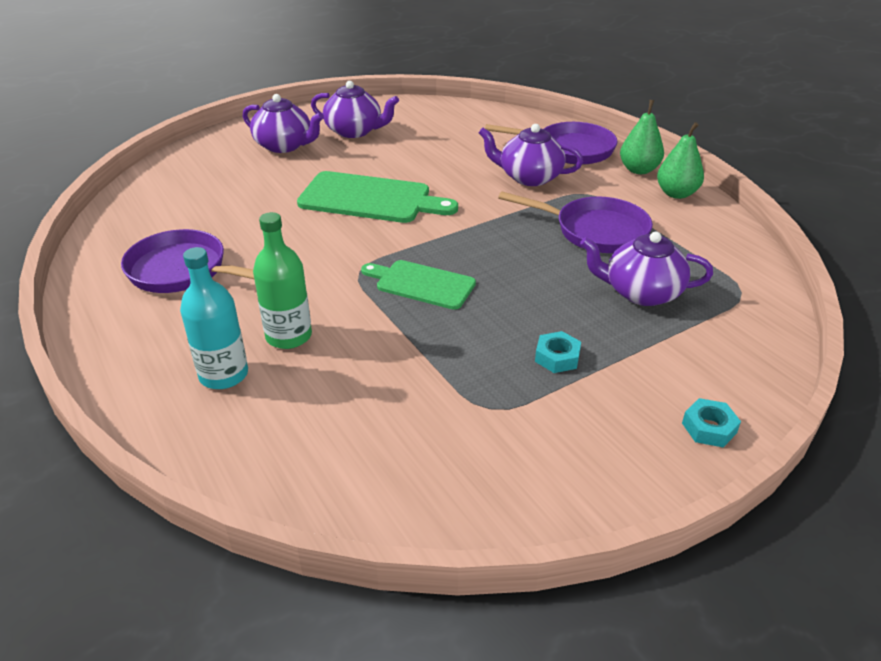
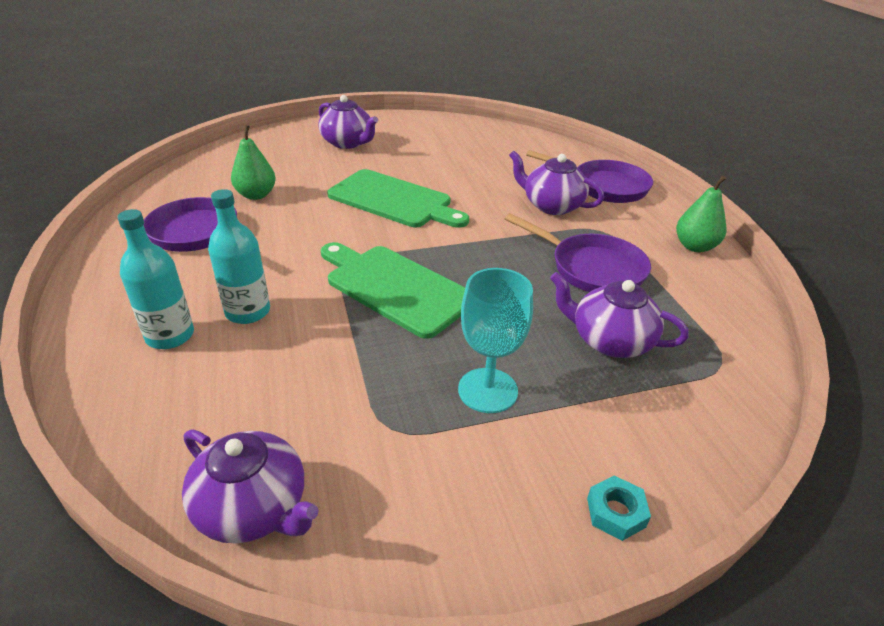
camera: 15 degrees right, 0 degrees up
green bottle [253,212,312,349] -> turquoise bottle [208,189,270,324]
purple teapot [311,81,399,138] -> purple teapot moved to [182,430,319,544]
green cutting board [361,260,476,310] -> green cutting board [321,242,465,339], size x1.57
turquoise nut [535,331,581,373] -> turquoise goblet [458,268,533,413]
green pear [620,100,664,174] -> green pear moved to [231,125,276,200]

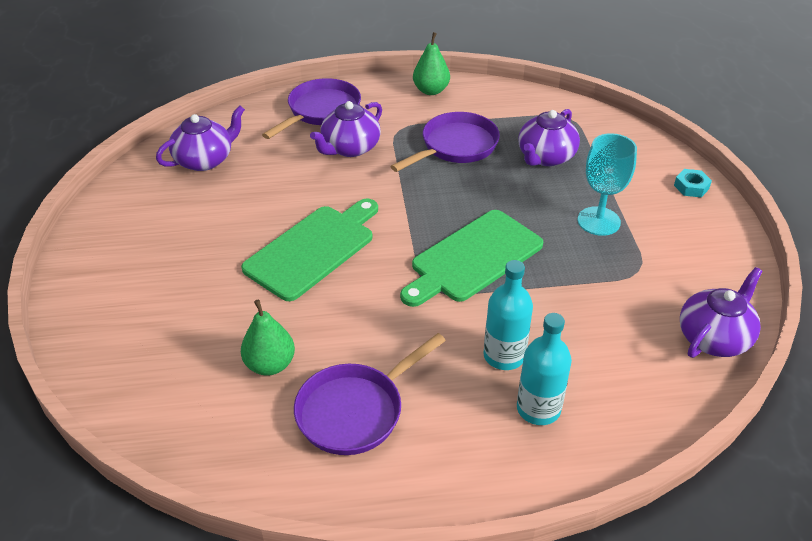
camera: 80 degrees left, 5 degrees up
purple teapot [318,95,378,149] -> purple teapot moved to [156,106,245,171]

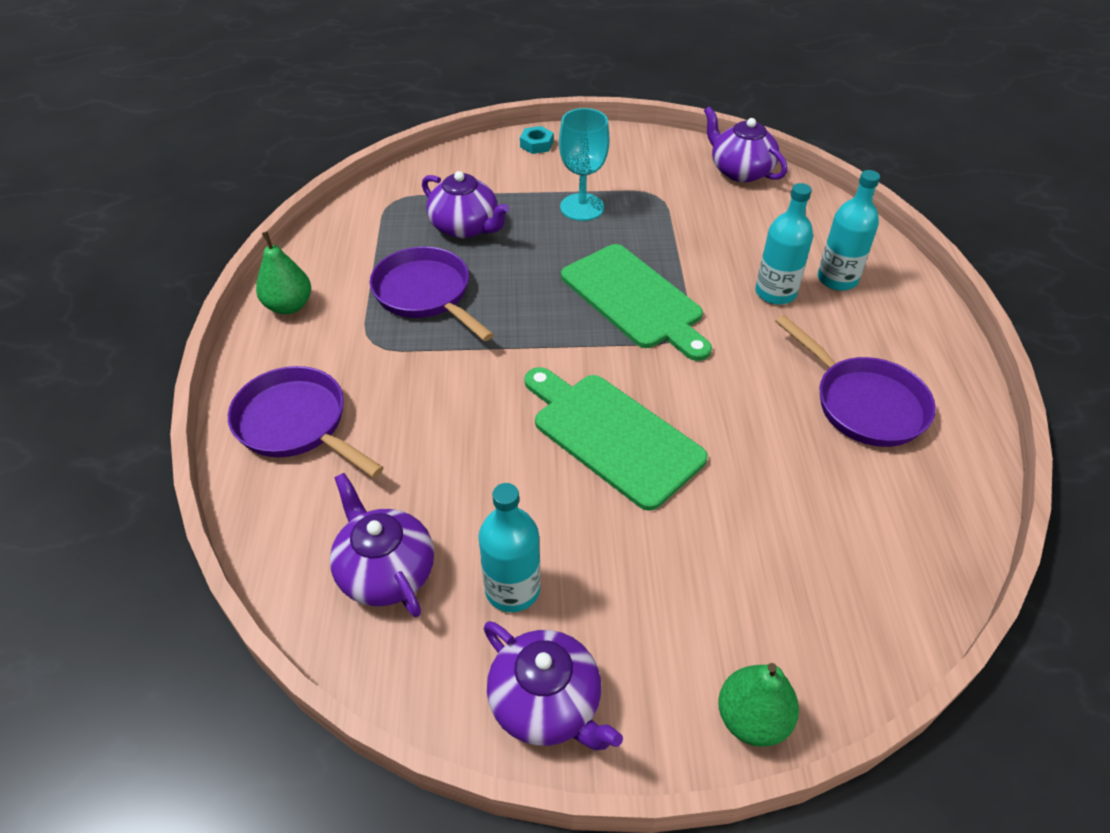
camera: 85 degrees left, 5 degrees up
green pear [241,299,295,375] -> green pear moved to [718,663,799,747]
purple teapot [310,101,382,157] -> purple teapot moved to [484,621,623,750]
none -> turquoise bottle [478,483,541,612]

